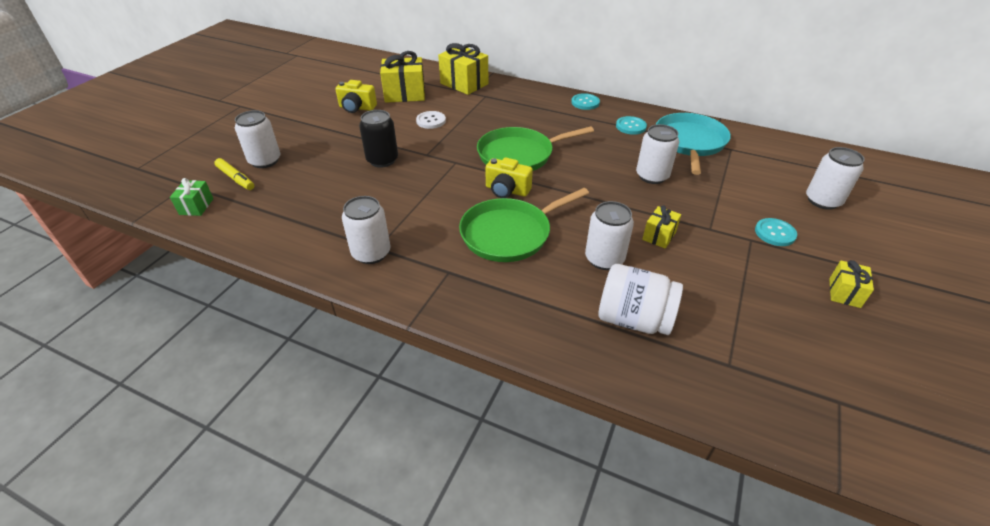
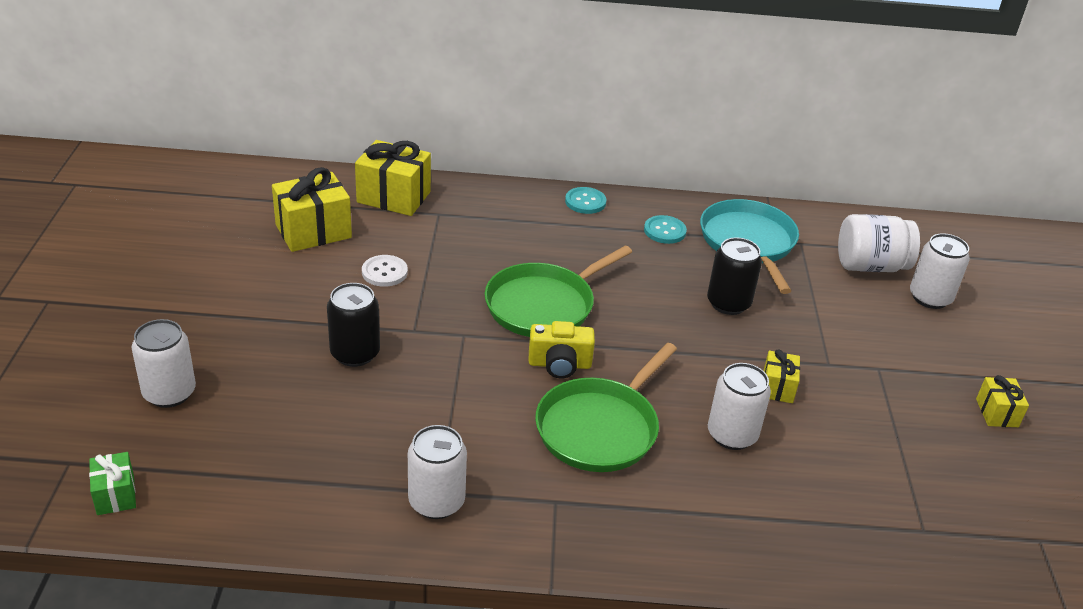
camera: 25 degrees left, 5 degrees down
yellow marker [214,158,254,190] -> none
yellow camera [335,80,377,113] -> none
white jar [599,264,683,335] -> white jar moved to [838,214,920,272]
white can [636,124,679,184] -> black can [707,237,762,315]
turquoise button [755,218,797,246] -> none

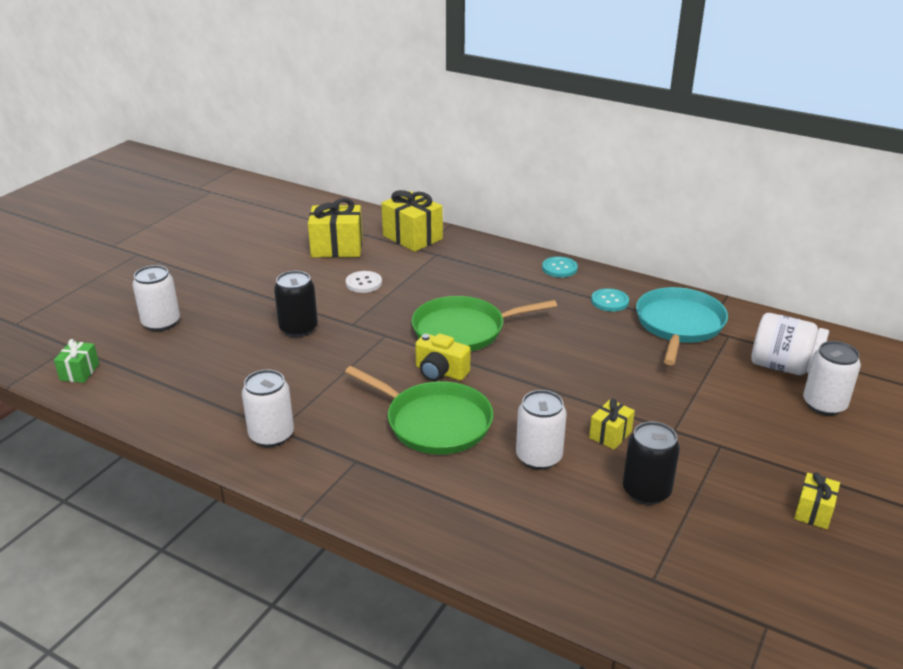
camera: 30 degrees right, 5 degrees down
green pan [535,343,677,472] -> green pan turned 120 degrees counterclockwise [345,366,493,455]
black can [707,237,762,315] -> black can moved to [623,422,680,505]

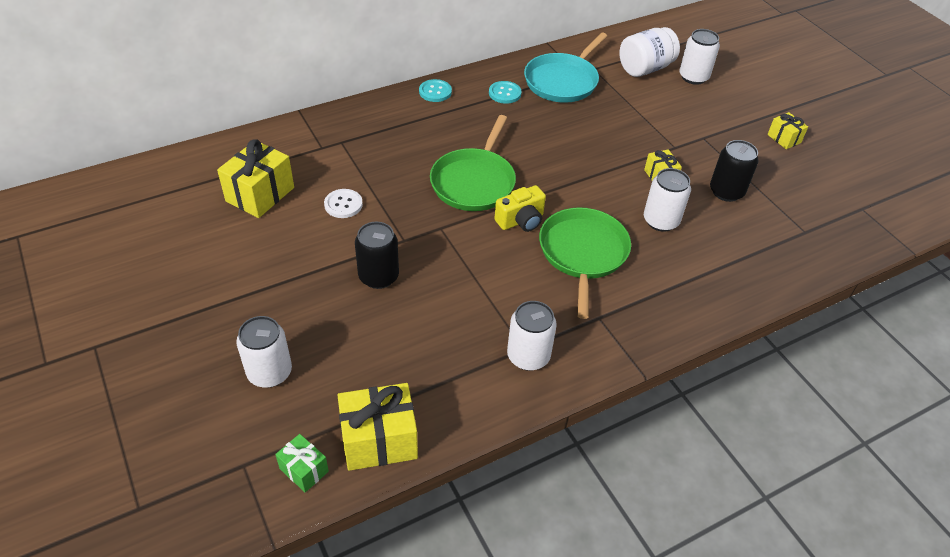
camera: 60 degrees left, 15 degrees up
green pan [345,366,493,455] -> green pan turned 60 degrees counterclockwise [539,207,631,319]
yellow gift [381,190,443,252] -> yellow gift moved to [338,383,418,471]
turquoise pan [636,287,728,365] -> turquoise pan turned 105 degrees counterclockwise [524,32,607,103]

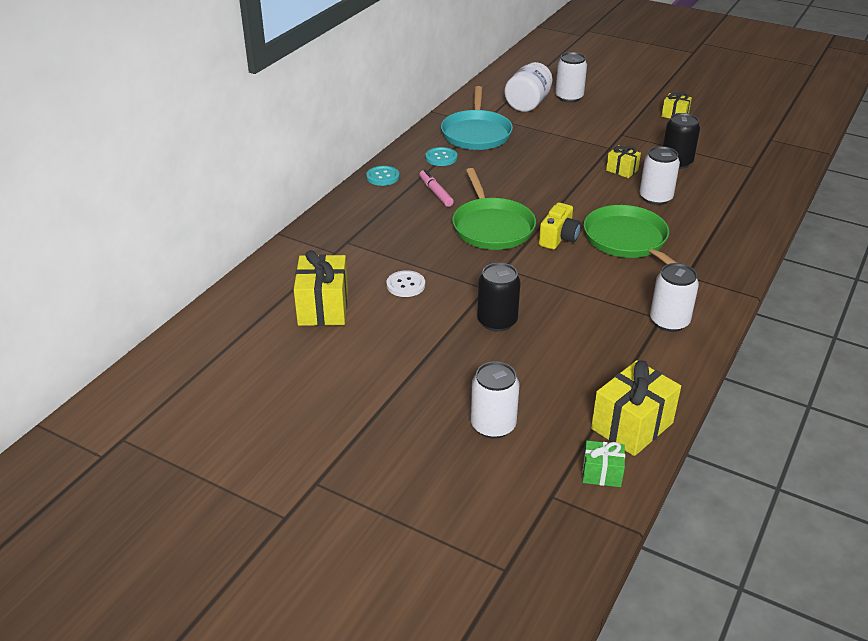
camera: 30 degrees left, 10 degrees down
none -> pink marker [419,170,454,207]

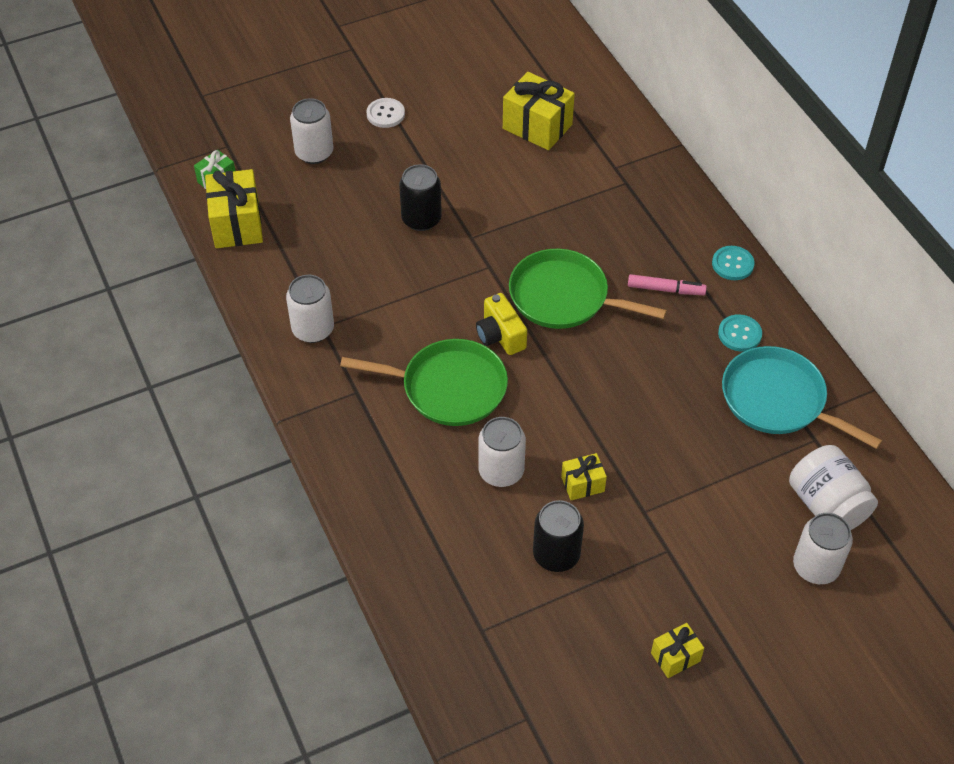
camera: 125 degrees right, 15 degrees up
white button [387,270,425,297] -> white button moved to [366,98,405,128]

